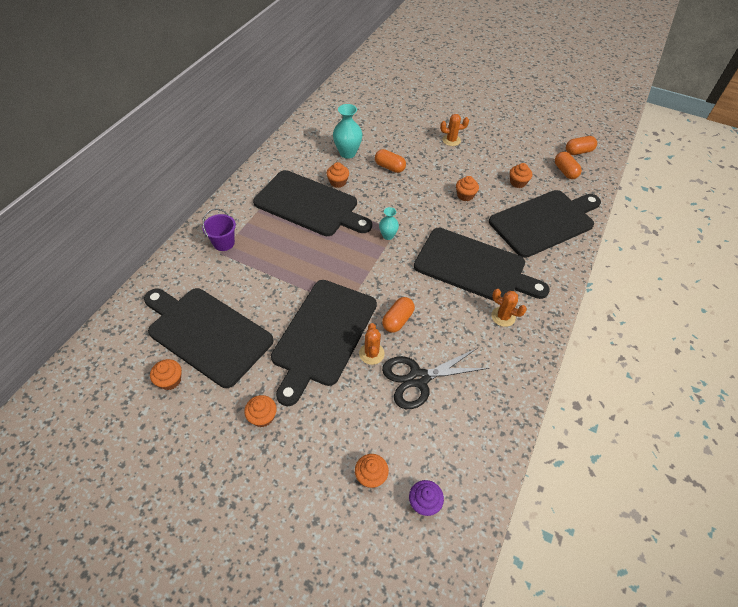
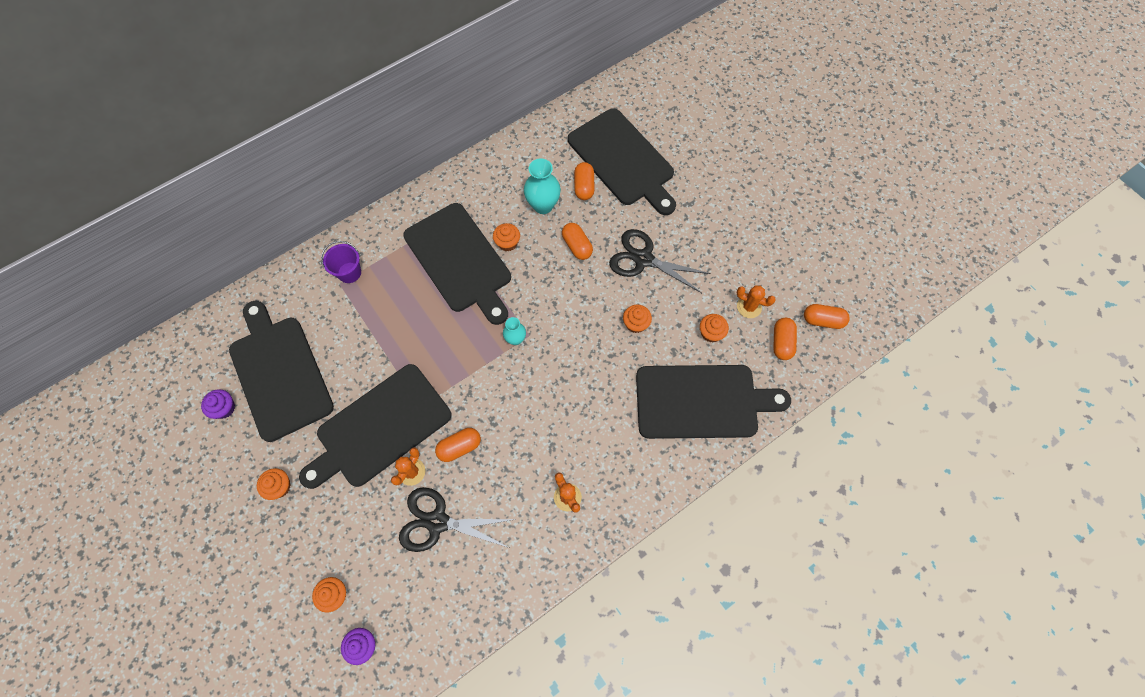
camera: 30 degrees right, 15 degrees up
orange cupcake [150,359,182,390] -> purple cupcake [201,389,235,419]
black cutting board [414,228,550,301] -> black cutting board moved to [568,108,676,215]
orange cactus [440,114,469,146] -> orange cactus moved to [736,285,776,318]
none -> orange capsule [574,162,595,200]
none -> black scissors [609,229,711,293]

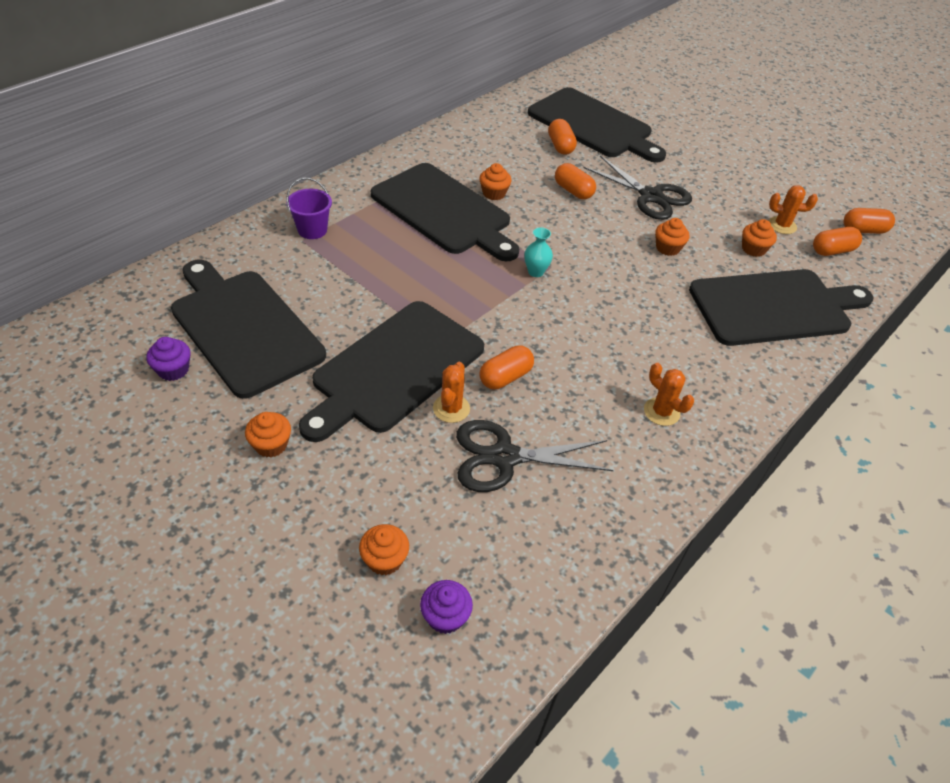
camera: 15 degrees left, 20 degrees down
turquoise vase [524,158,561,214] -> none
black scissors [609,229,711,293] -> black scissors turned 150 degrees counterclockwise [583,156,692,220]
orange capsule [773,318,797,360] -> orange capsule turned 75 degrees clockwise [813,227,862,256]

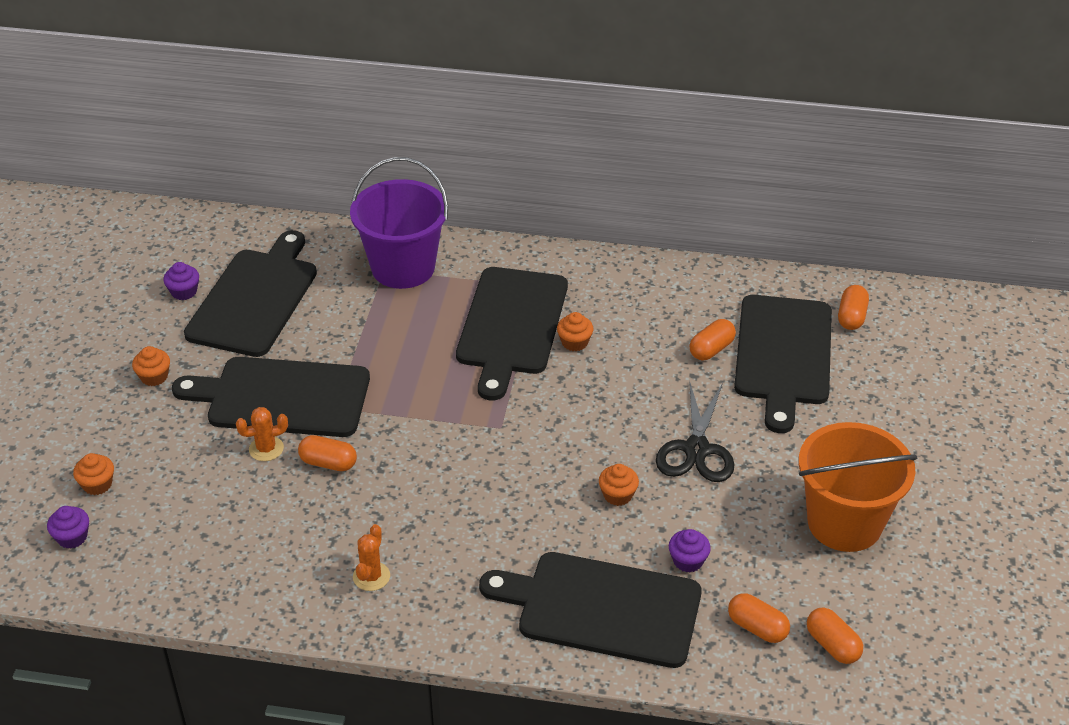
camera: 60 degrees right, 5 degrees down
purple bucket [286,177,332,239] -> purple bucket [350,157,448,289], size x2.16
black scissors [456,420,614,492] -> none
turquoise vase [524,228,553,277] -> none
orange capsule [555,163,596,199] -> orange capsule moved to [838,285,869,330]
black cutting board [689,269,873,346] -> black cutting board turned 150 degrees clockwise [479,552,702,668]
orange cupcake [742,219,777,257] -> purple cupcake [669,529,711,572]
orange cactus [769,185,818,234] -> none
none -> orange bucket [799,422,917,552]

